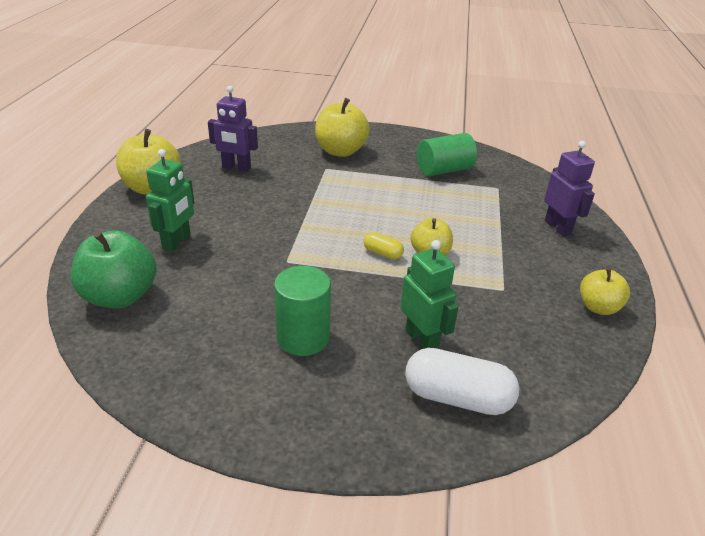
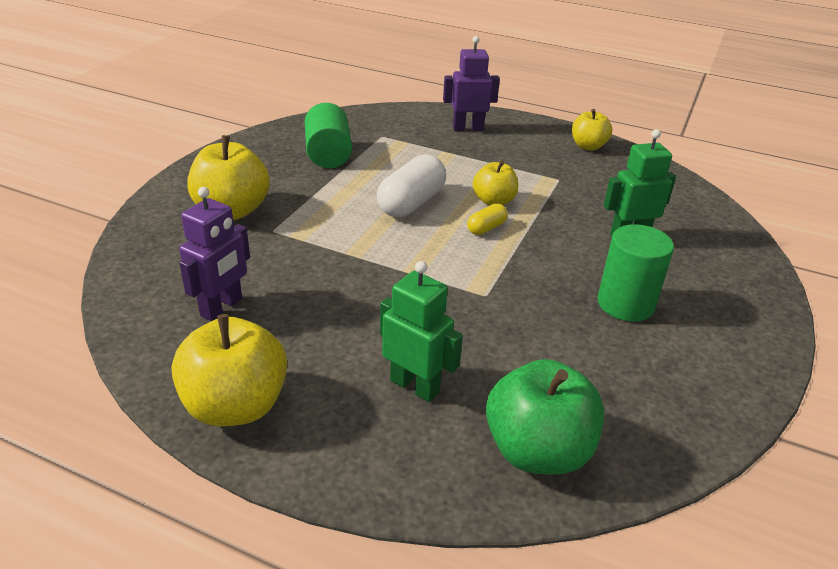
camera: 75 degrees left, 0 degrees up
white capsule [405,348,519,415] -> white capsule moved to [377,154,446,217]

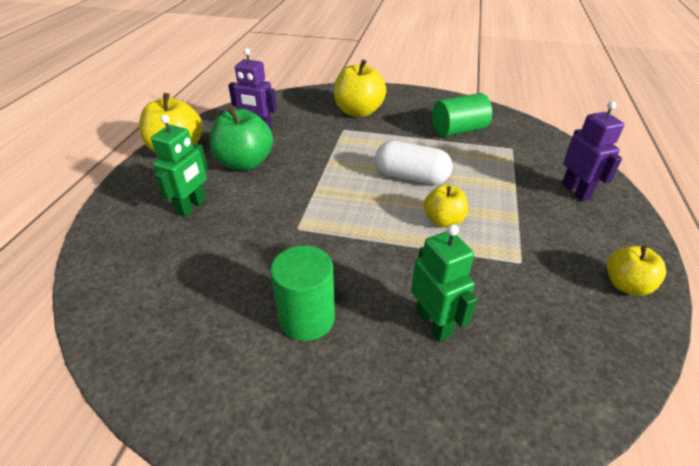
camera: 80 degrees right, 5 degrees up
yellow capsule [467,203,508,235] -> none
green apple [486,359,604,475] -> green apple moved to [209,106,273,171]

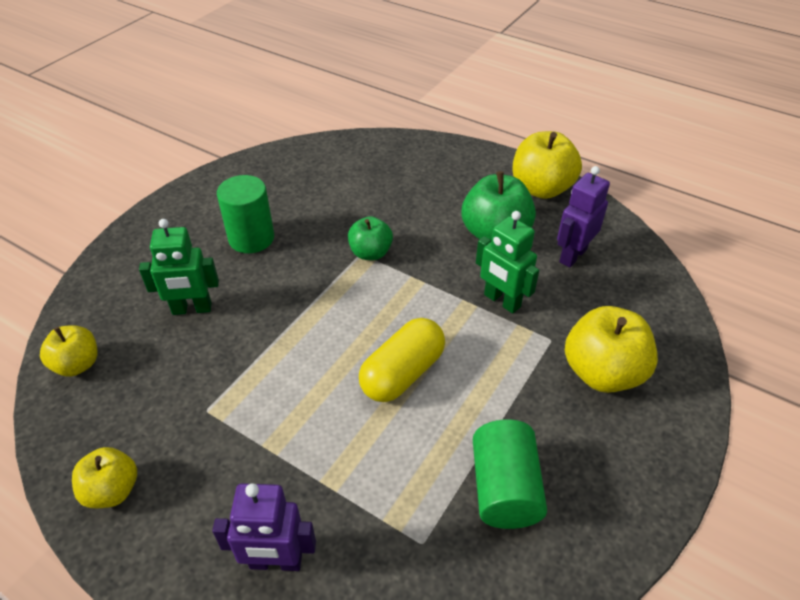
camera: 110 degrees right, 5 degrees up
green robot [151,115,208,217] -> green robot moved to [476,211,539,314]
white capsule [375,141,453,185] -> yellow capsule [359,318,445,402]
yellow apple [424,184,468,227] -> yellow apple moved to [40,325,98,377]
none -> green apple [348,216,393,260]

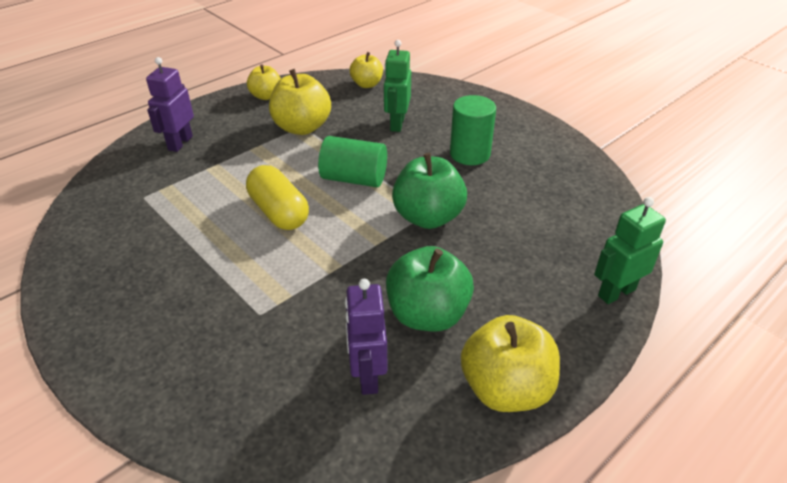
camera: 105 degrees right, 5 degrees down
green apple [348,216,393,260] -> green apple [392,153,467,229], size x1.64
green cylinder [473,419,547,529] -> green cylinder moved to [318,136,387,187]
green robot [476,211,539,314] -> green robot moved to [594,197,666,304]
purple robot [557,166,610,267] -> purple robot turned 150 degrees counterclockwise [345,279,387,395]
yellow apple [565,306,658,393] -> yellow apple moved to [269,69,331,135]

